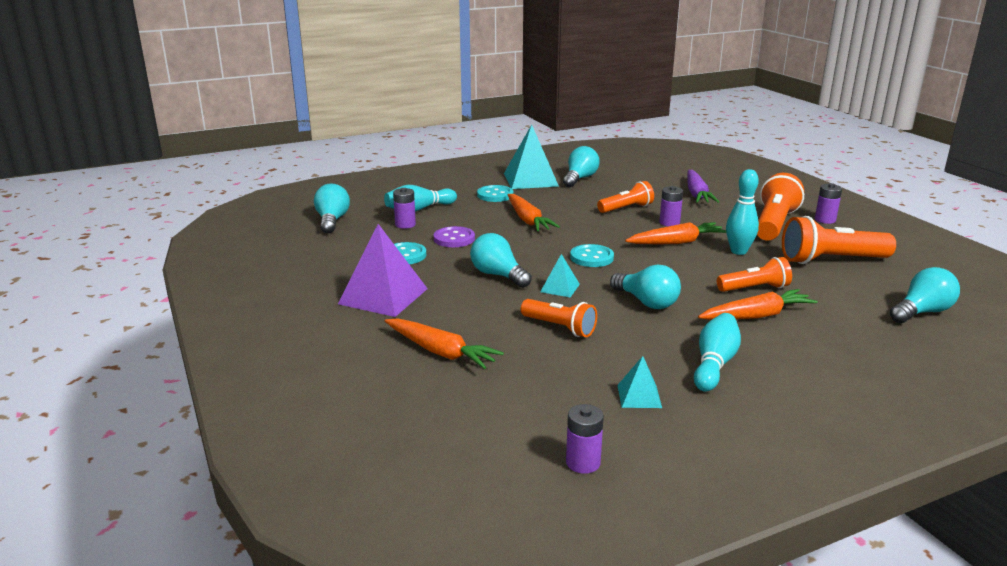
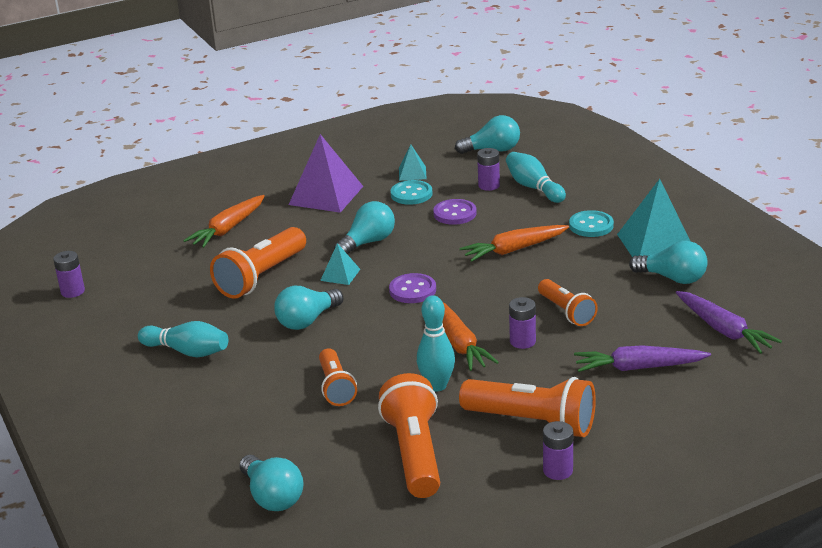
camera: 90 degrees right, 5 degrees up
orange flashlight [521,299,597,337] -> orange flashlight [210,227,306,299], size x1.61
turquoise button [570,244,614,267] -> purple button [389,273,436,303]
turquoise pyramid [617,356,662,408] -> turquoise pyramid moved to [399,145,427,181]
orange carrot [698,289,818,320] -> none
none -> purple carrot [676,291,782,354]

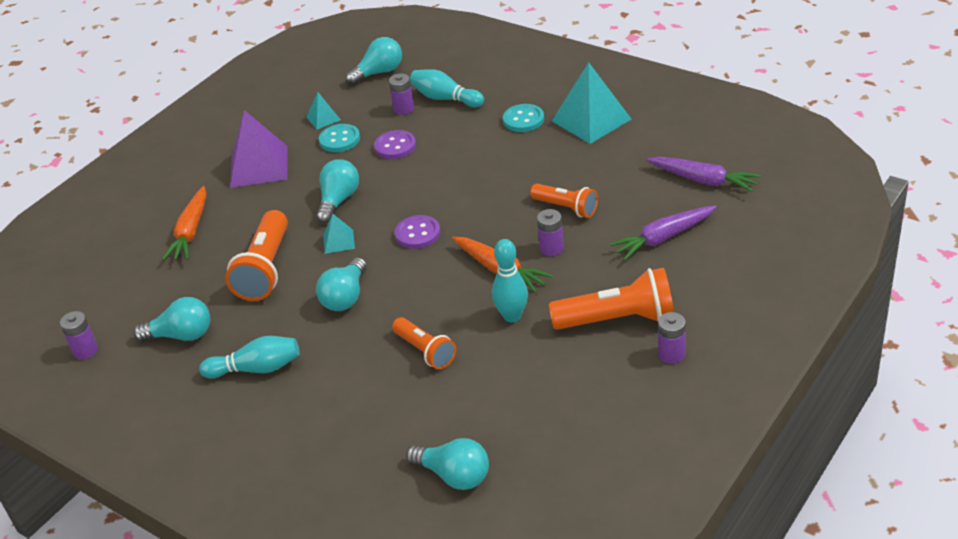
camera: 25 degrees left, 10 degrees up
orange flashlight [378,373,440,498] -> none
orange carrot [459,225,569,262] -> none
turquoise light bulb [629,241,708,284] -> turquoise light bulb moved to [133,297,210,342]

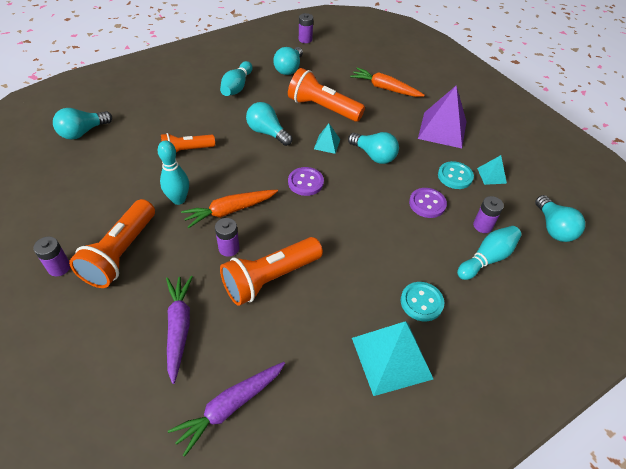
camera: 105 degrees right, 10 degrees up
orange flashlight [530,184,598,218] -> orange flashlight [220,237,323,306], size x1.61

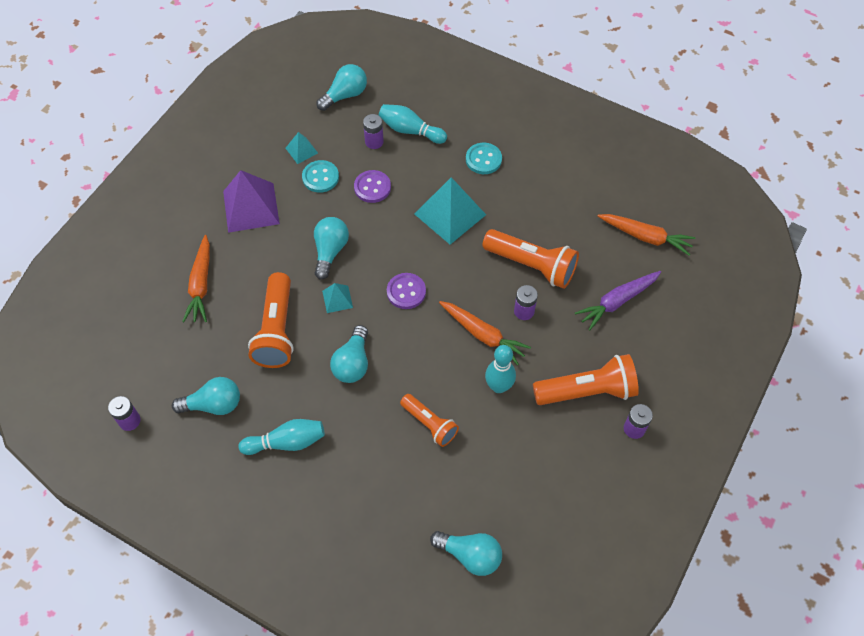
camera: 115 degrees left, 10 degrees up
purple carrot [168,362,285,457] -> orange carrot [598,214,696,255]
turquoise pyramid [352,321,433,396] -> turquoise pyramid moved to [415,177,486,245]

